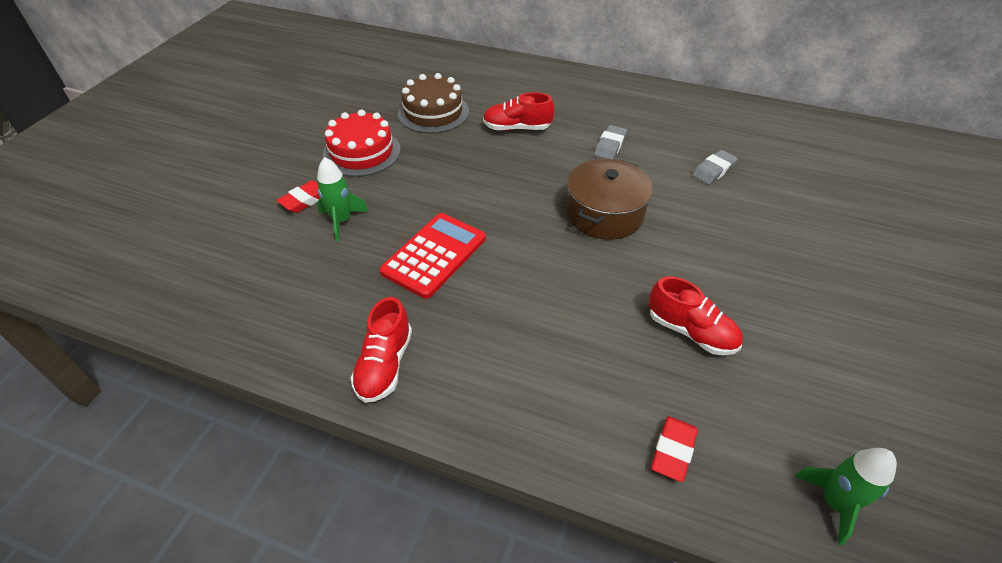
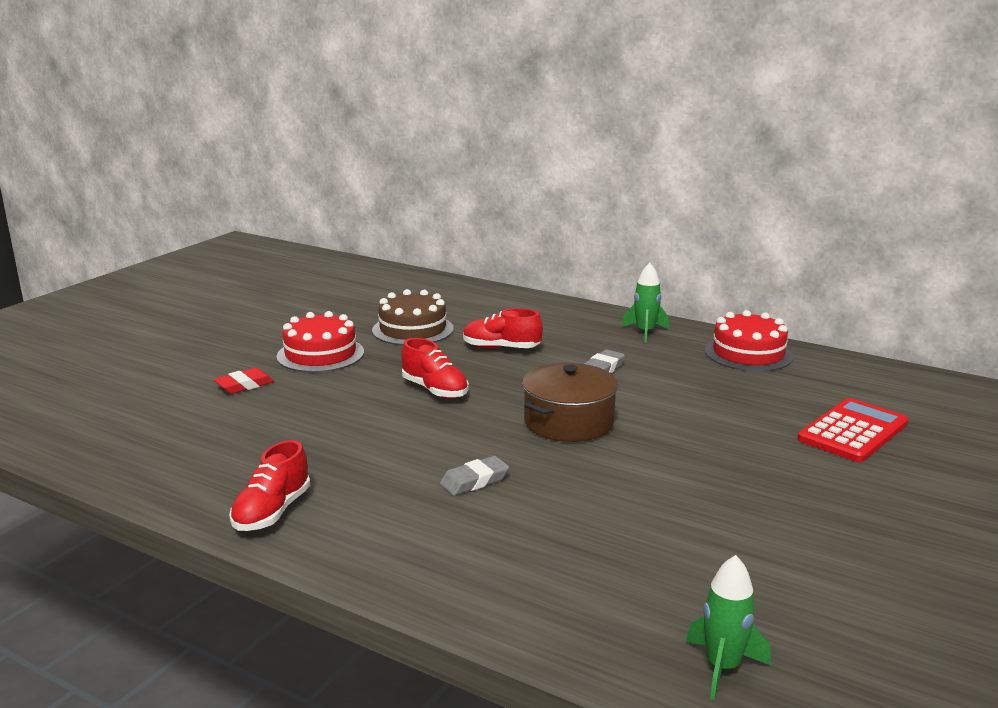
camera: 10 degrees right, 25 degrees down
green rocket [317,157,369,241] -> green rocket moved to [622,263,669,343]
red calculator [379,213,486,299] -> red calculator moved to [797,398,908,462]
red shoe [648,276,743,355] -> red shoe moved to [401,338,469,399]
red eraser [651,416,698,482] -> none
grey eraser [692,150,738,185] -> grey eraser moved to [440,456,509,496]
none -> red cake [705,310,793,372]

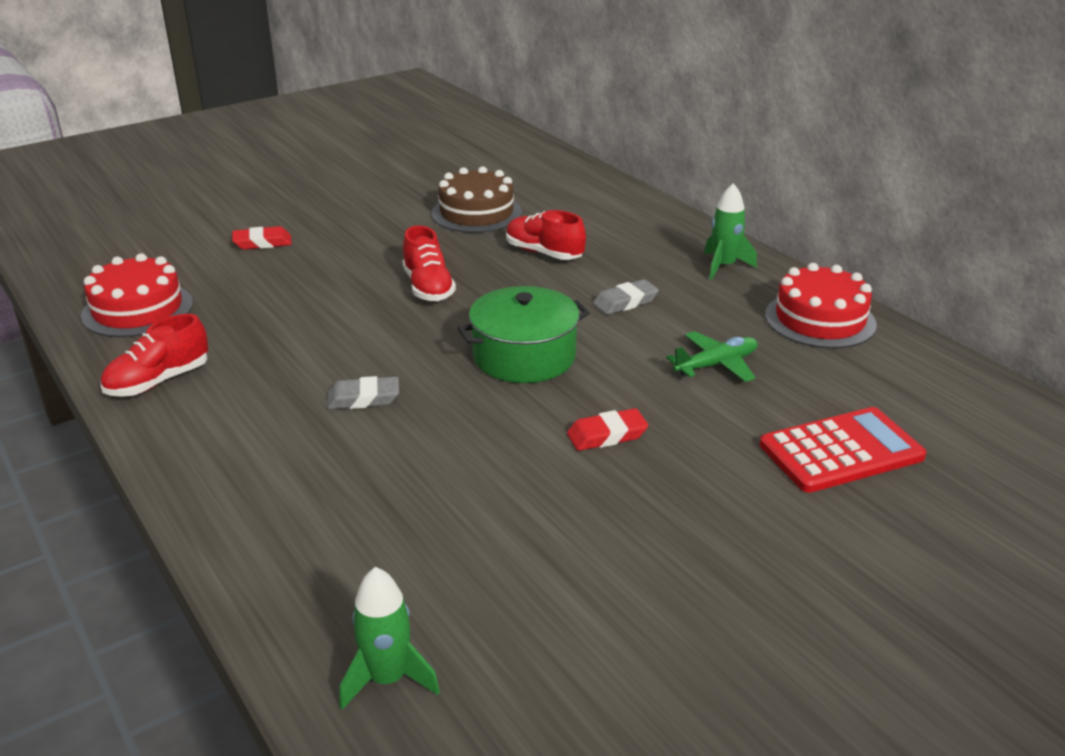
camera: 25 degrees right, 10 degrees up
red cake [276,311,364,373] -> red cake moved to [81,253,193,337]
brown pot [522,363,618,442] -> green pot [457,286,590,383]
none -> red eraser [567,408,648,451]
none -> green plane [666,331,758,382]

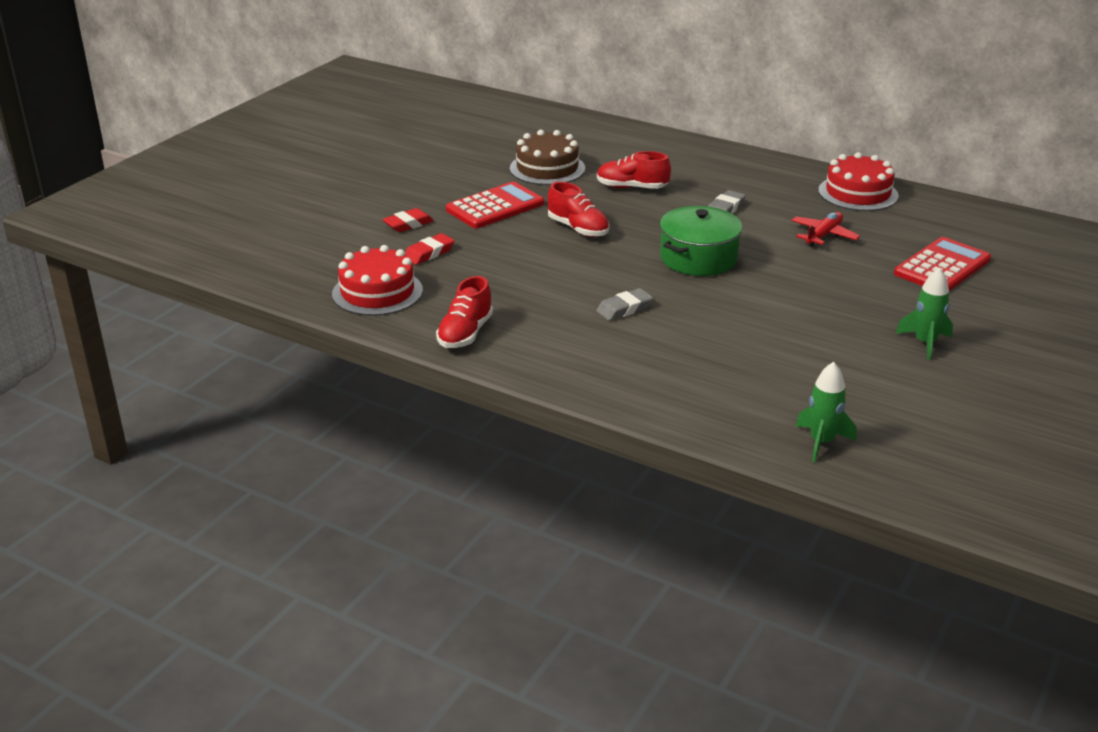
camera: 25 degrees left, 0 degrees up
red eraser [567,408,648,451] -> red eraser moved to [405,233,455,265]
green plane [666,331,758,382] -> red plane [791,212,860,247]
green rocket [704,183,757,280] -> green rocket moved to [896,268,953,360]
none -> red calculator [446,182,544,228]

